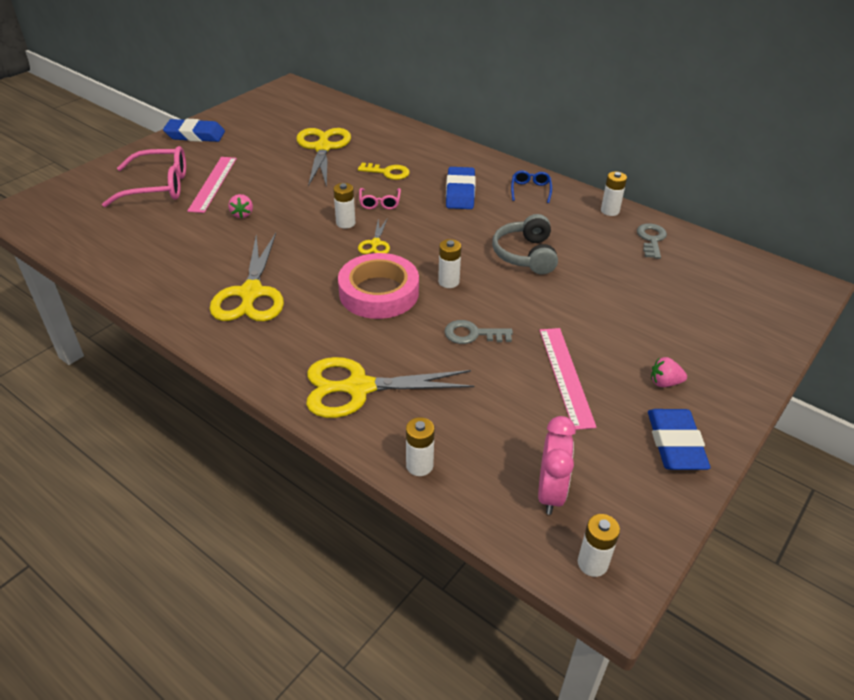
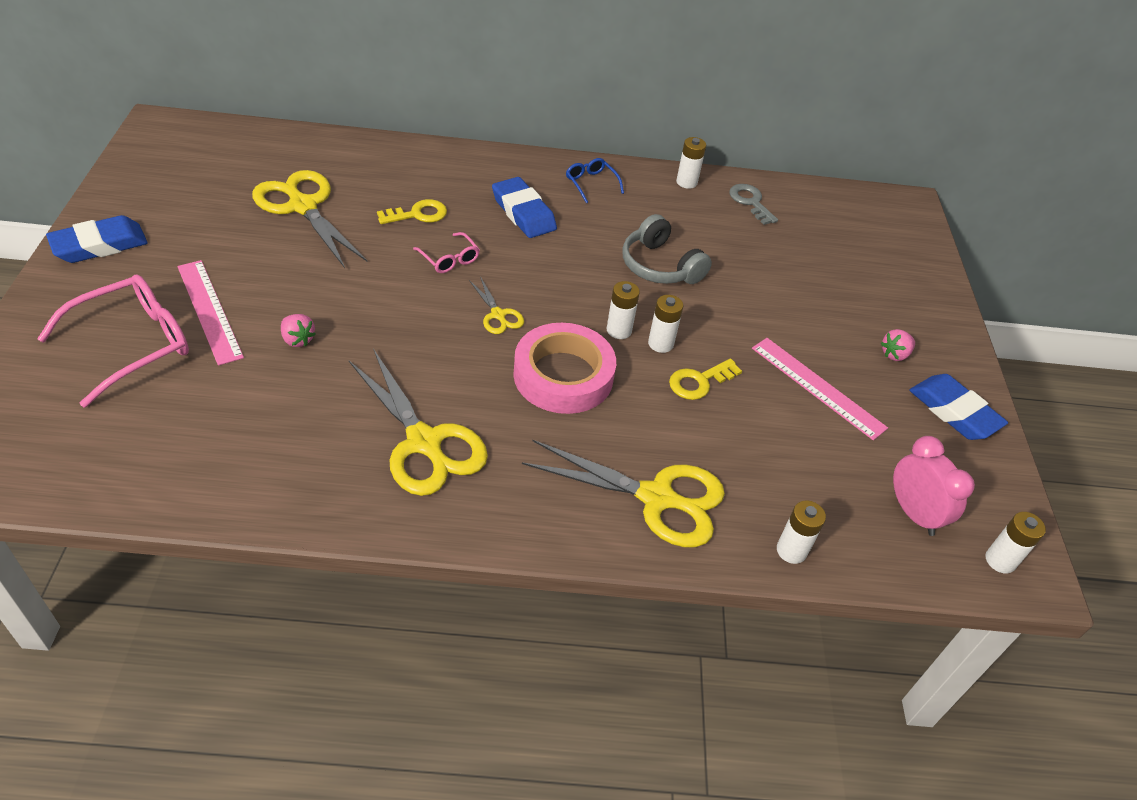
camera: 40 degrees left, 5 degrees up
yellow scissors [306,357,474,418] -> yellow scissors turned 120 degrees counterclockwise [522,440,725,547]
white battery [333,183,355,229] -> white battery moved to [648,295,683,353]
grey key [444,320,513,344] -> yellow key [669,359,742,400]

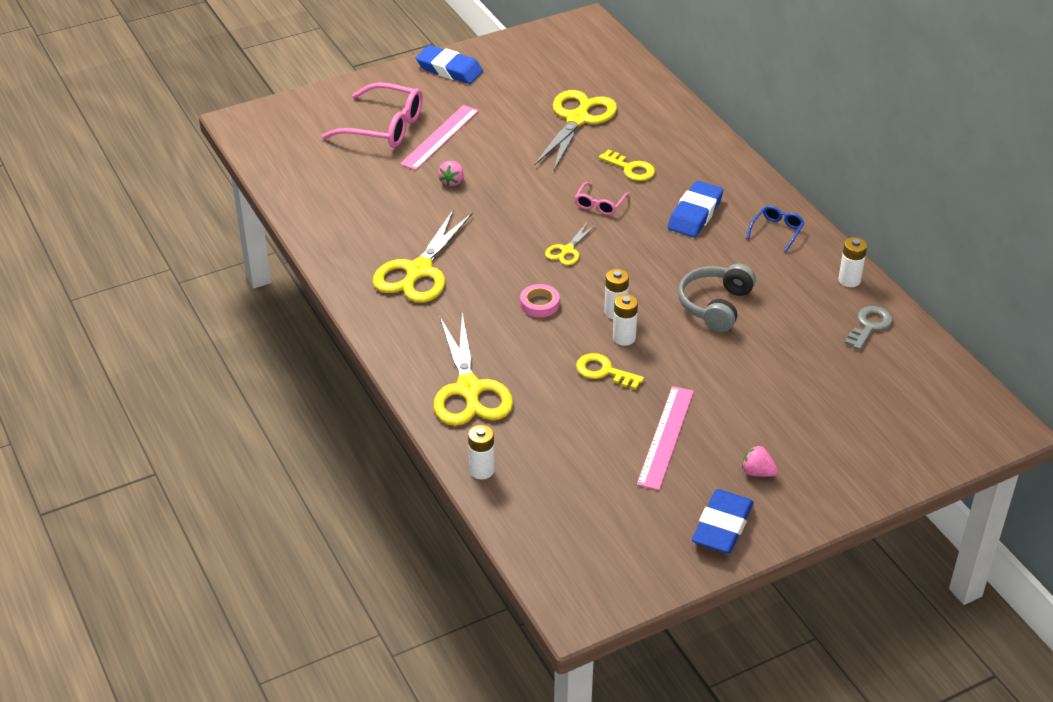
camera: 65 degrees right, 5 degrees down
pink tape [513,323,616,414] -> pink tape [520,284,560,317], size x0.47
pink clock [893,436,975,536] -> none
white battery [985,512,1046,573] -> none

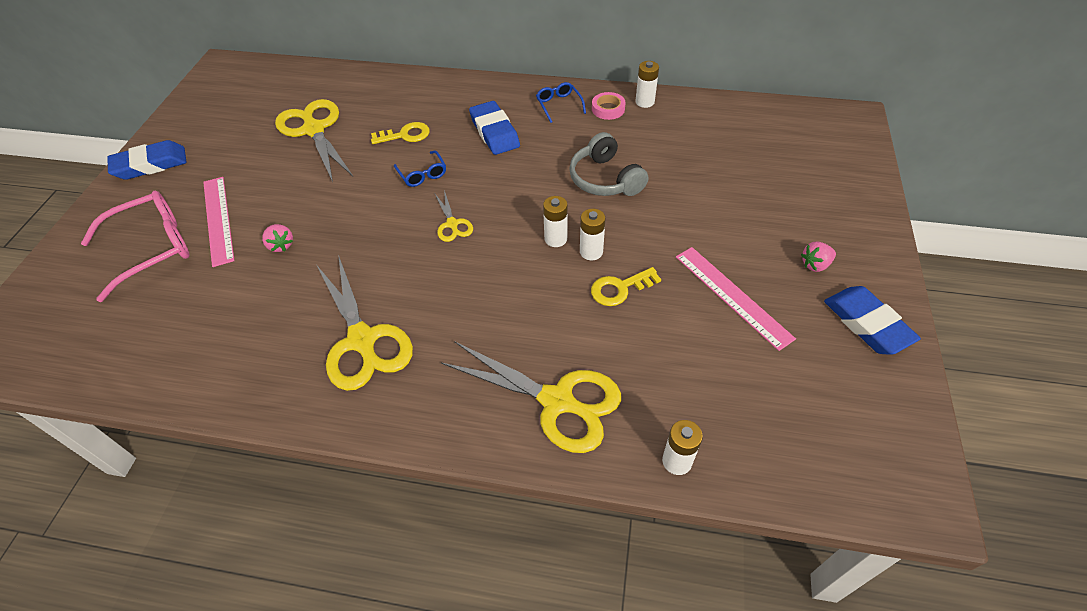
camera: 50 degrees left, 10 degrees up
pink tape [520,284,560,317] -> pink tape moved to [592,92,626,120]
pink glasses [575,182,629,215] -> blue glasses [394,150,446,187]
grey key [845,306,892,350] -> none

